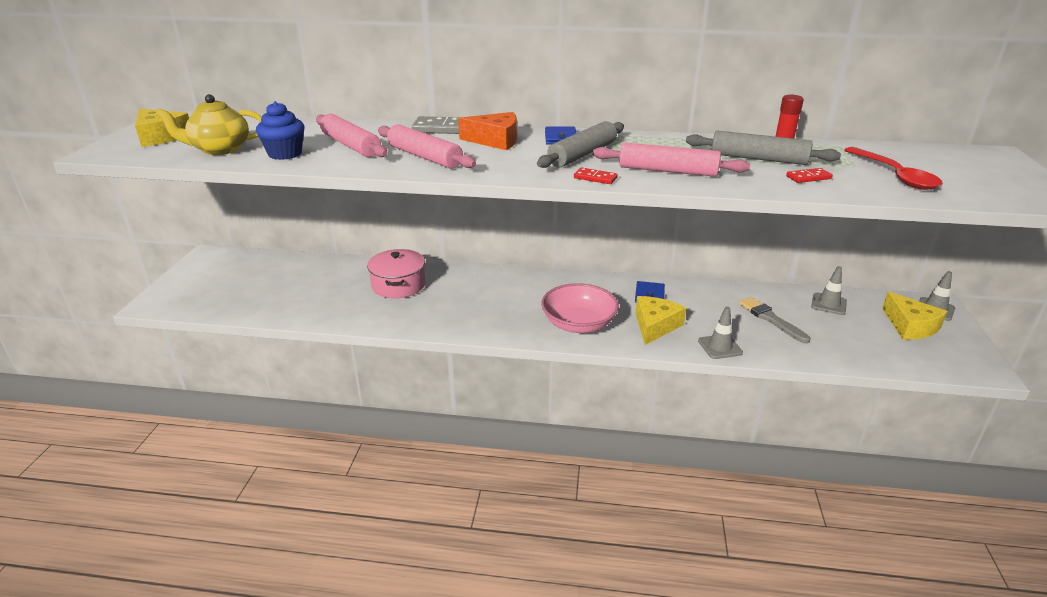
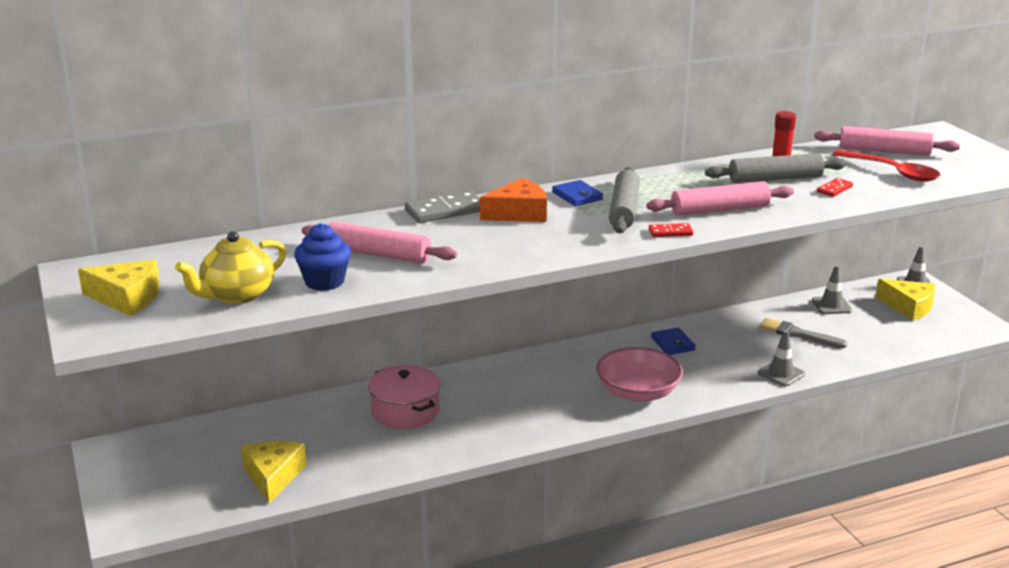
camera: 30 degrees left, 5 degrees down
pink rolling pin [378,124,476,169] -> pink rolling pin moved to [814,126,960,156]
yellow cheese [635,296,686,345] -> yellow cheese moved to [241,441,306,504]

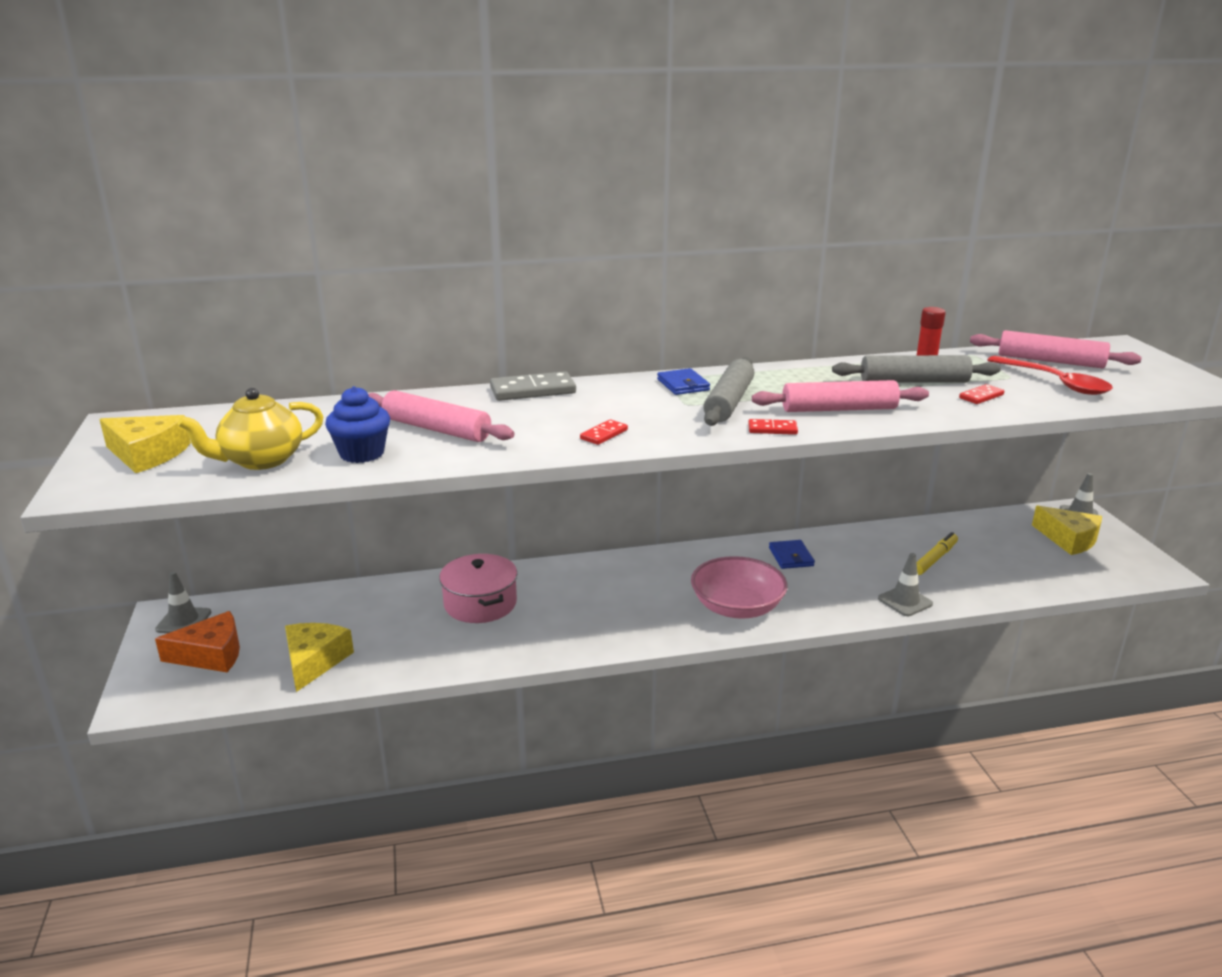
camera: 10 degrees right, 0 degrees up
orange cheese [480,178,547,222] -> orange cheese moved to [155,611,240,672]
grey brush [760,318,847,348] -> yellow marker [917,532,958,575]
grey traffic cone [812,265,852,314] -> grey traffic cone moved to [155,571,211,633]
none -> red domino [580,419,628,445]

